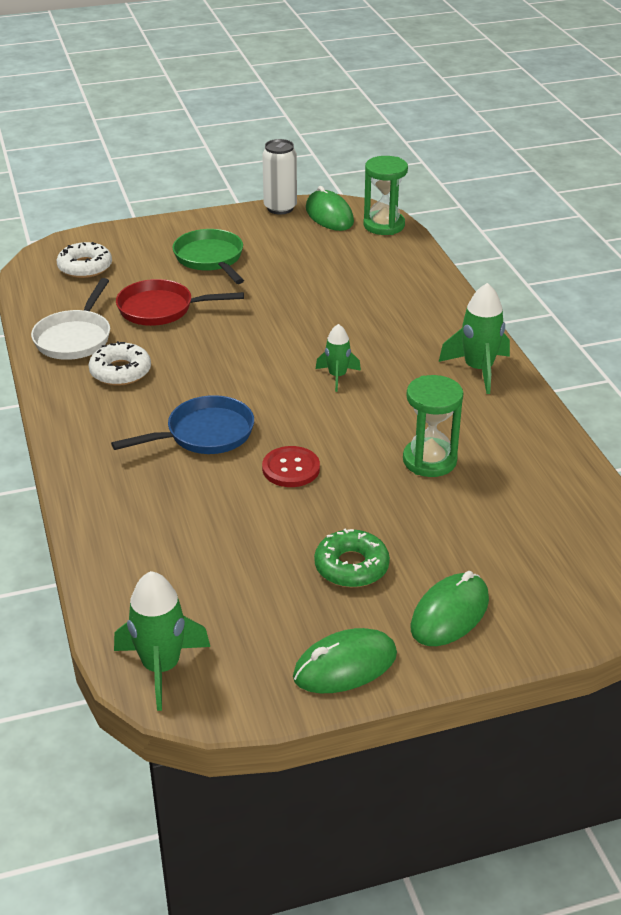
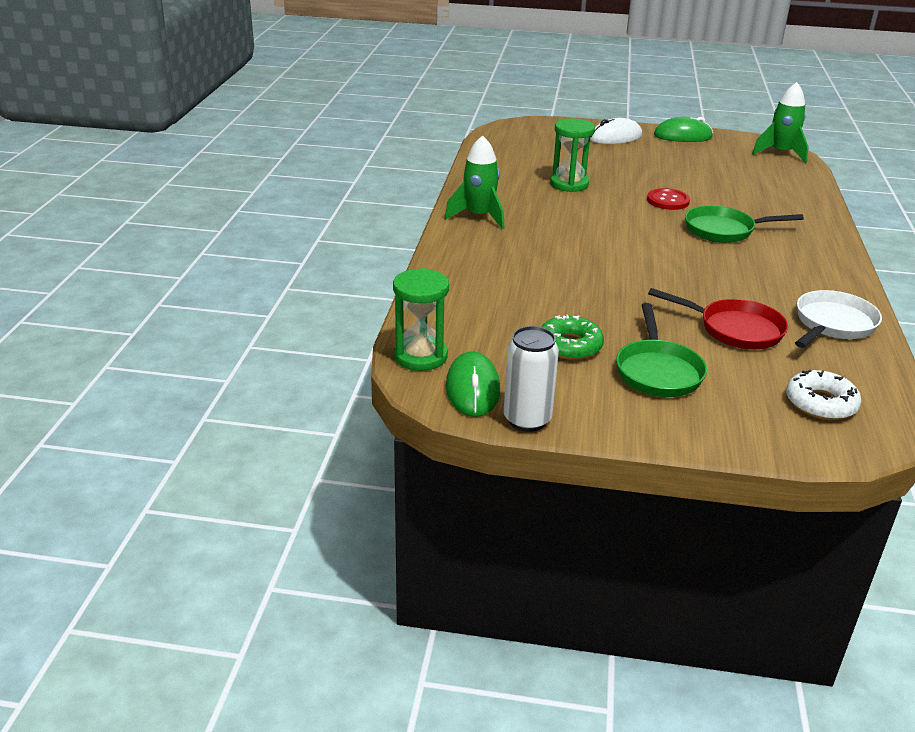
camera: 155 degrees left, 5 degrees down
white donut [89,341,151,386] -> none
blue pan [111,395,254,454] -> green pan [685,205,804,243]
green donut [314,529,390,587] -> green donut moved to [541,315,604,360]
green rocket [316,324,361,392] -> none
green mouse [411,571,489,646] -> white mouse [590,118,642,144]

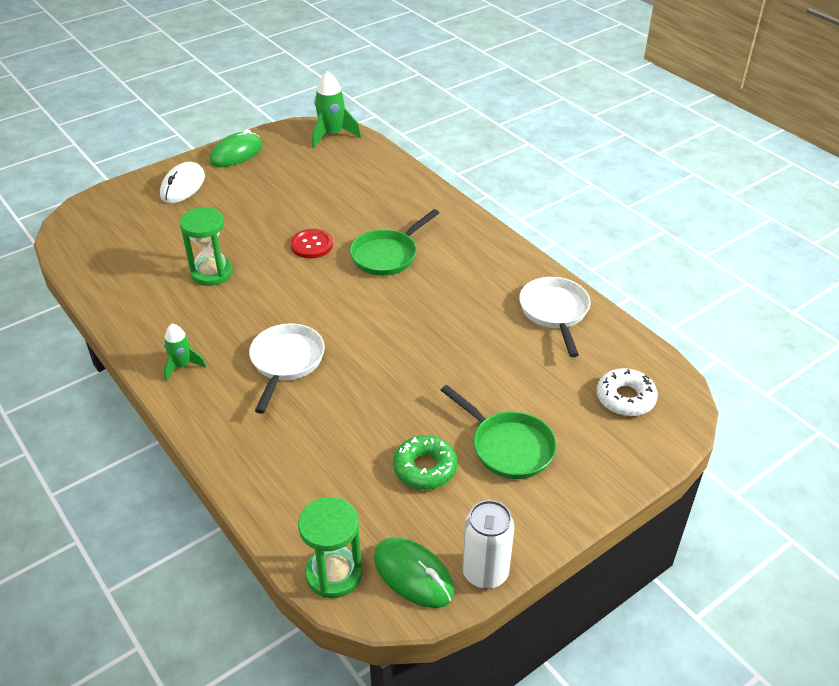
camera: 45 degrees left, 10 degrees up
green rocket [445,135,504,229] -> green rocket [164,324,207,381], size x0.62
red pan [648,288,788,349] -> none
none -> white pan [249,323,325,414]

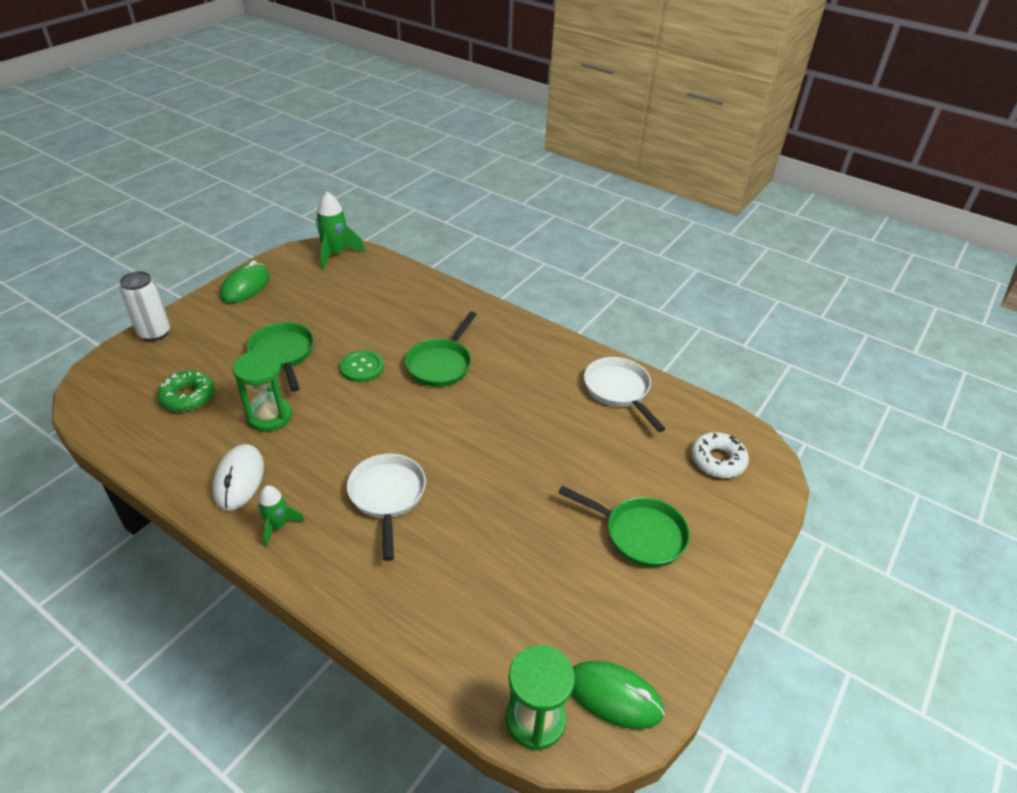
camera: 20 degrees left, 0 degrees up
white mouse [160,162,205,203] -> white mouse moved to [212,444,264,511]
red button [290,229,333,259] -> green button [340,350,384,382]
green donut [393,435,457,489] -> green donut moved to [157,371,215,412]
white can [462,500,514,589] -> white can moved to [120,271,170,341]
none -> green pan [247,322,314,392]

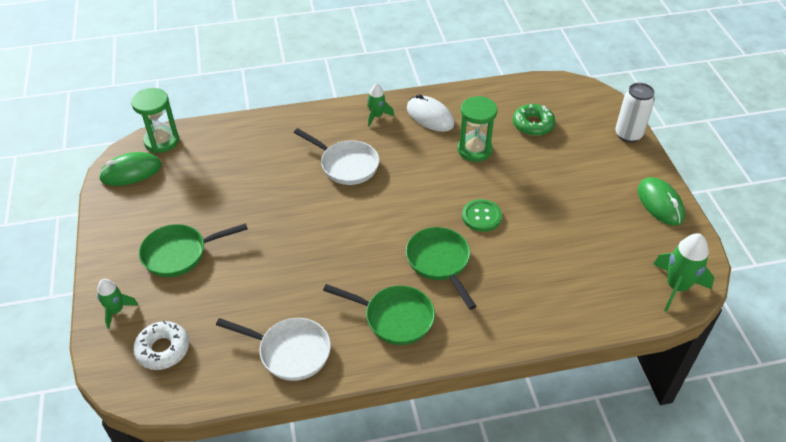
camera: 135 degrees right, 5 degrees up
green pan [247,322,314,392] -> green pan moved to [323,284,435,345]
none -> green rocket [97,279,138,329]

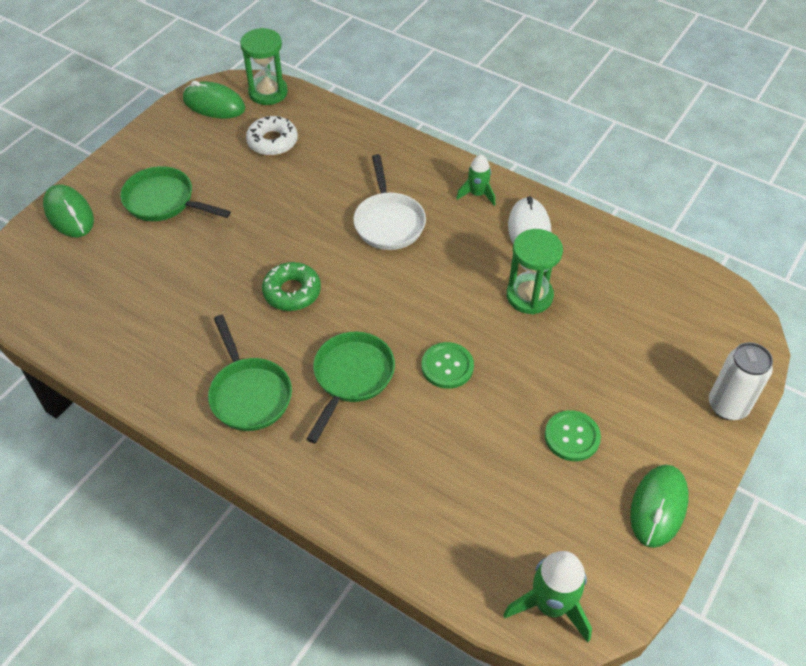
camera: 45 degrees right, 5 degrees up
green rocket [97,279,138,329] -> green mouse [43,185,94,237]
white donut [133,321,189,370] -> white donut moved to [246,116,298,156]
white pan [216,318,331,381] -> none
green donut [513,104,555,136] -> green donut moved to [262,262,321,311]
none -> green button [545,410,601,461]

